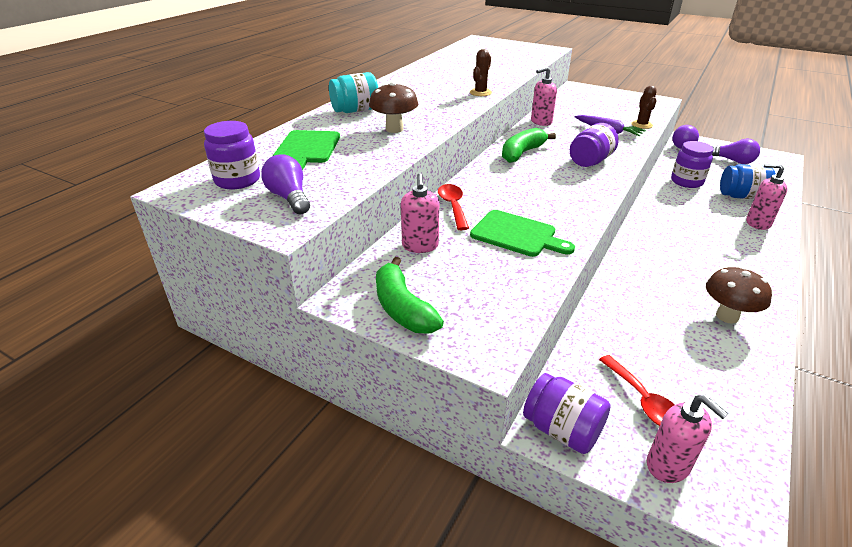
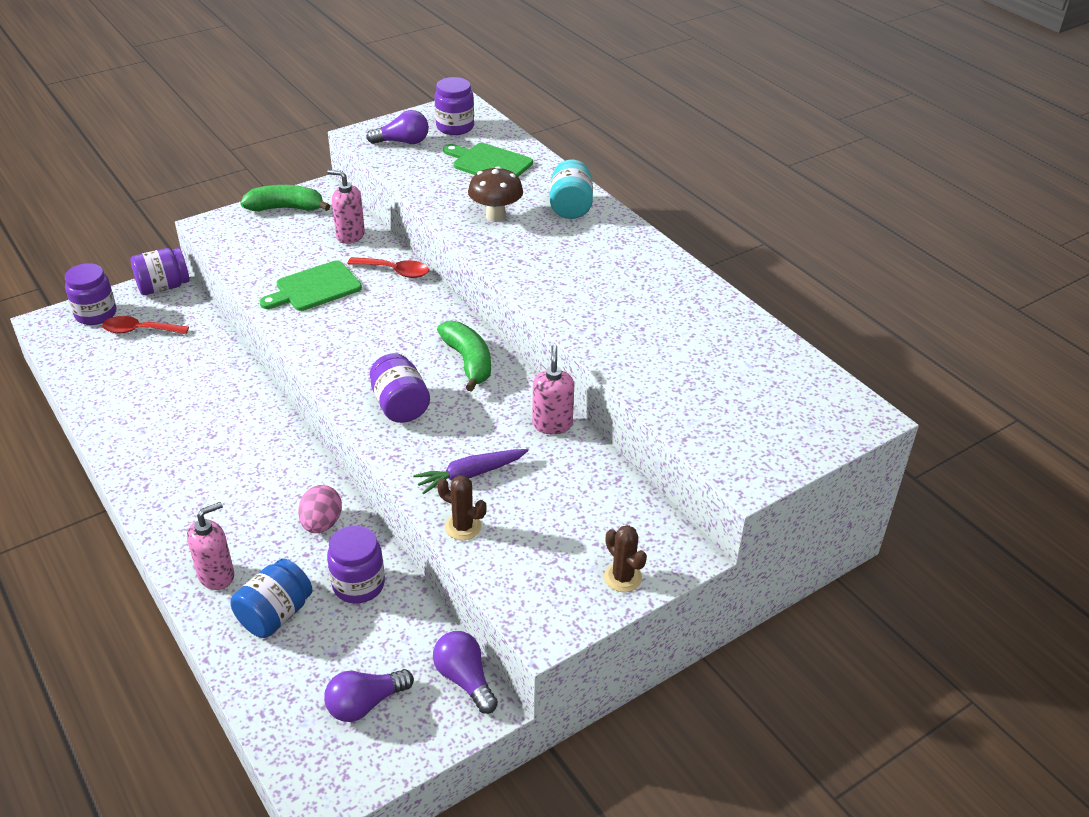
camera: 115 degrees right, 5 degrees up
brown cactus [470,49,492,96] -> brown cactus moved to [604,525,647,592]
pink soap dispenser [647,395,728,483] -> purple jar [65,263,116,325]
brown mushroom [706,267,772,324] -> none
none -> pink egg [298,485,342,533]

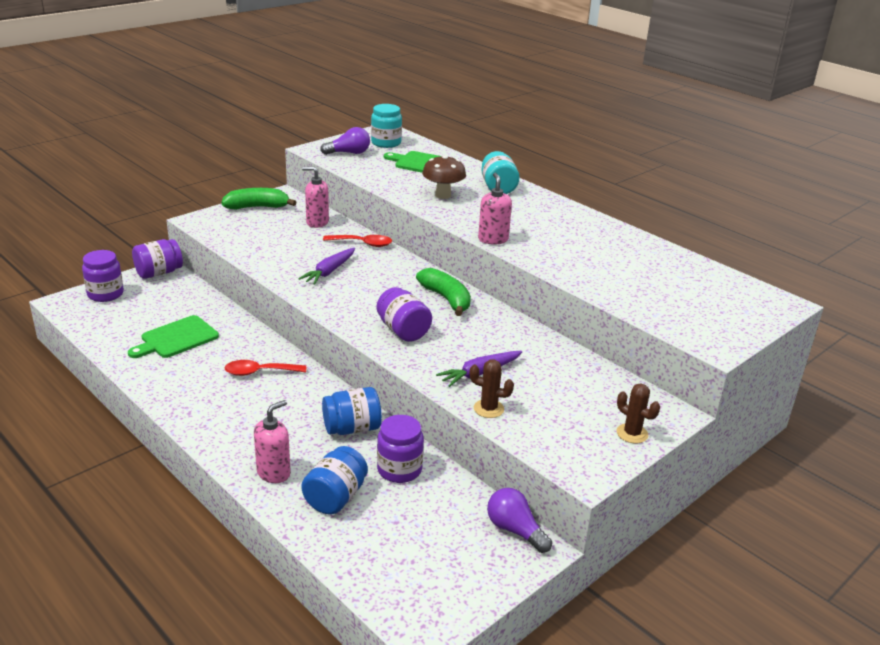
camera: 10 degrees left, 10 degrees down
red spoon [102,316,189,334] -> red spoon moved to [224,360,306,376]
green cutting board [259,261,362,311] -> green cutting board moved to [128,315,219,358]
pink egg [298,485,342,533] -> blue jar [322,387,382,435]
purple light bulb [324,669,414,722] -> none
purple jar [435,77,474,135] -> turquoise jar [371,104,402,148]
pink soap dispenser [532,345,574,435] -> pink soap dispenser moved to [478,173,512,244]
none -> purple carrot [298,248,355,285]

